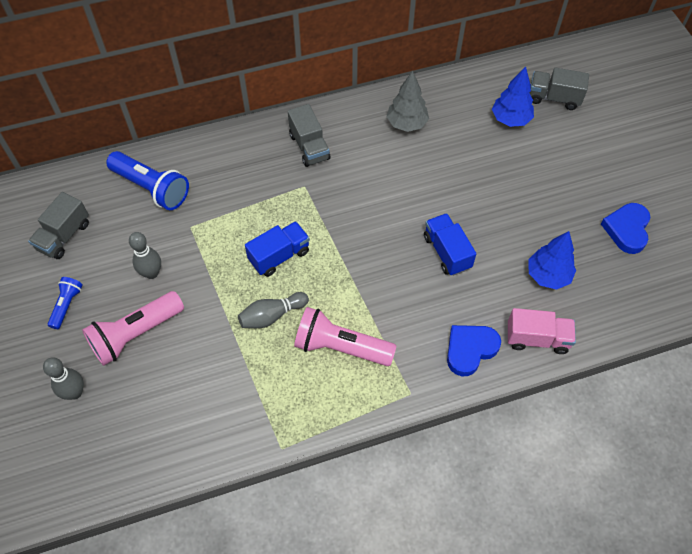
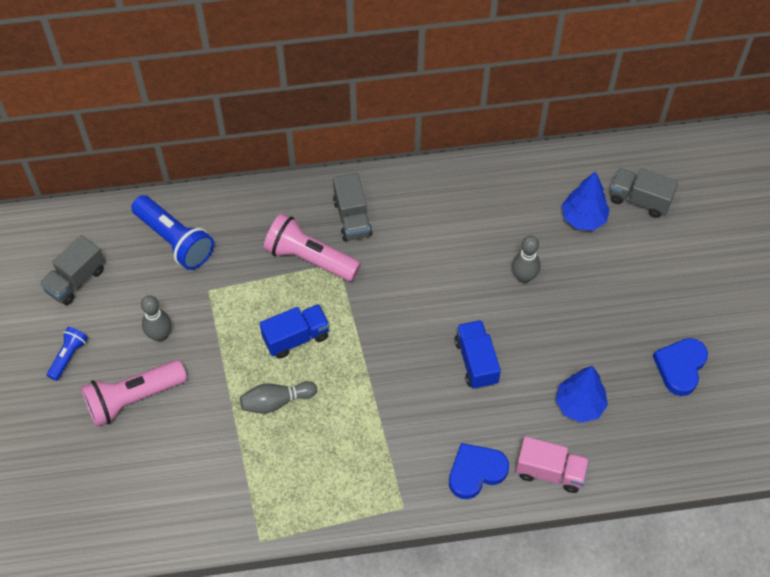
camera: 10 degrees right, 0 degrees up
grey bowling pin [43,357,84,400] -> grey bowling pin moved to [512,236,541,283]
pink flashlight [294,307,396,366] -> pink flashlight moved to [264,213,361,281]
grey tree [387,71,429,132] -> none

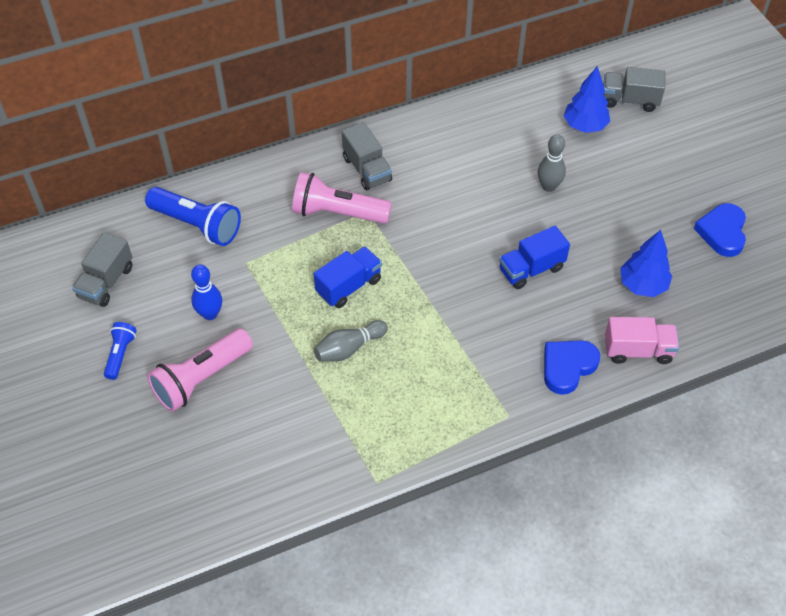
camera: 15 degrees left, 5 degrees down
grey bowling pin [141,295,171,342] -> blue bowling pin [191,265,222,320]
blue truck [454,320,501,389] -> blue truck turned 90 degrees counterclockwise [499,226,570,289]

